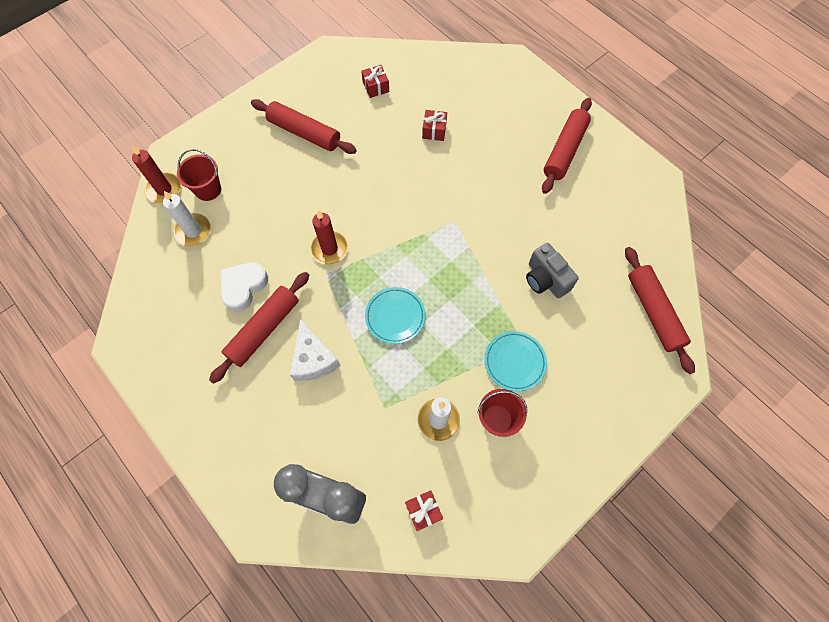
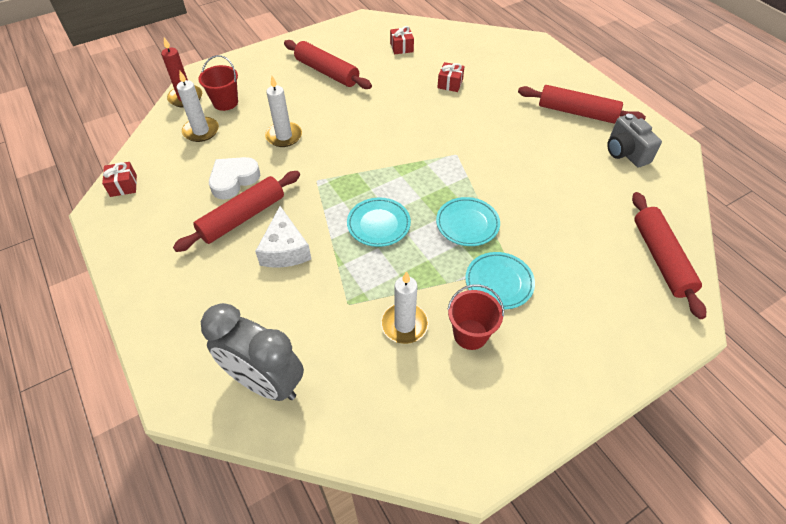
camera: 10 degrees right, 15 degrees down
red candle [310,210,348,264] -> none
red gift [405,490,443,531] -> red gift moved to [102,162,137,197]
grey camera [526,243,579,298] -> grey camera moved to [607,114,662,167]
red rolling pin [542,98,592,194] -> red rolling pin turned 75 degrees clockwise [518,85,646,124]
none -> white candle [265,76,302,147]
none -> turquoise plate [436,197,500,246]

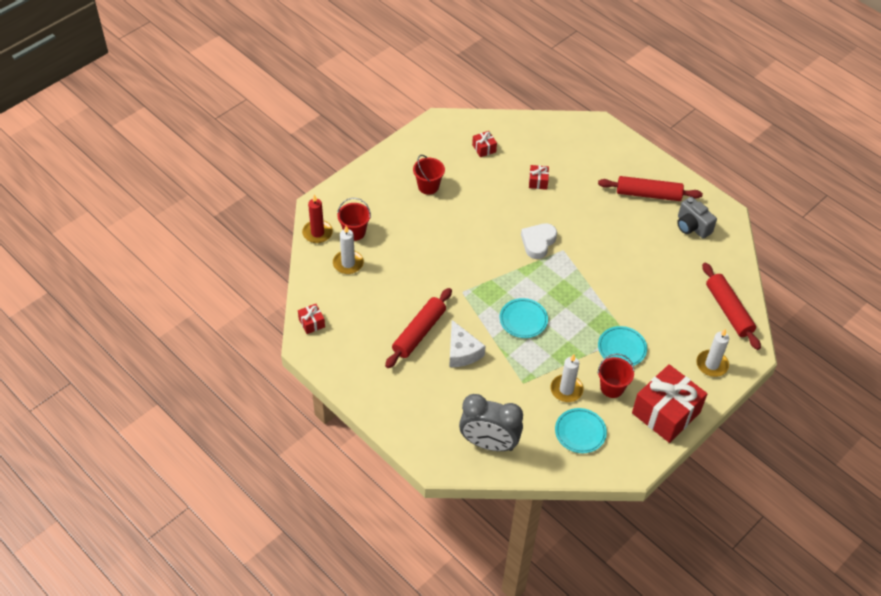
camera: 15 degrees left, 0 degrees up
white heart [209,157,260,200] -> white heart moved to [521,223,557,259]
white candle [265,76,302,147] -> white candle moved to [696,328,729,377]
red rolling pin [284,40,372,89] -> red bucket [413,155,445,195]
turquoise plate [436,197,500,246] -> turquoise plate moved to [555,408,607,453]
none -> red gift [632,364,707,443]

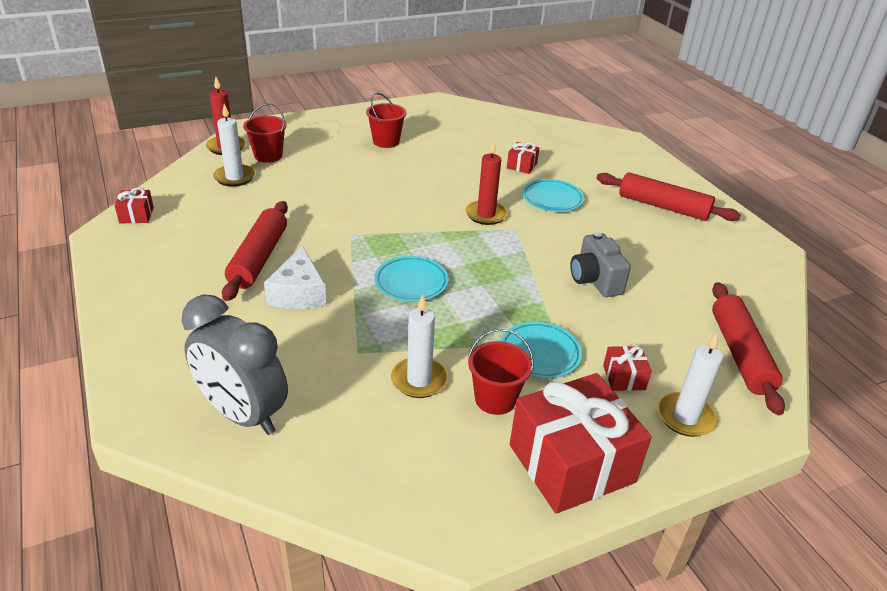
camera: 20 degrees right, 15 degrees down
red rolling pin [385,288,452,368] -> red rolling pin turned 45 degrees counterclockwise [222,201,288,301]
red gift [472,131,497,157] -> red gift moved to [603,346,652,391]
white heart [521,223,557,259] -> red candle [465,140,508,225]
turquoise plate [555,408,607,453] -> turquoise plate moved to [522,179,584,212]
grey camera [677,197,717,239] -> grey camera moved to [570,232,631,297]

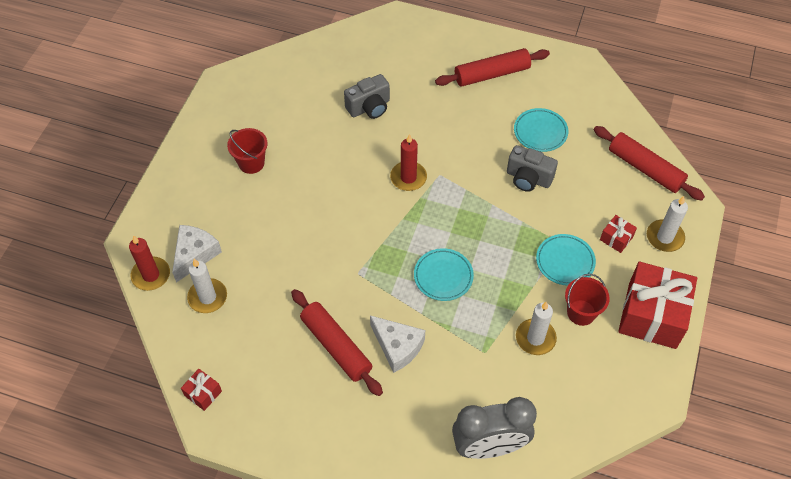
camera: 45 degrees left, 20 degrees up
red bucket [243,103,287,163] -> white cheese [172,225,222,283]
red gift [507,142,539,174] -> grey camera [344,74,390,119]
turquoise plate [522,179,584,212] -> turquoise plate moved to [514,108,568,152]

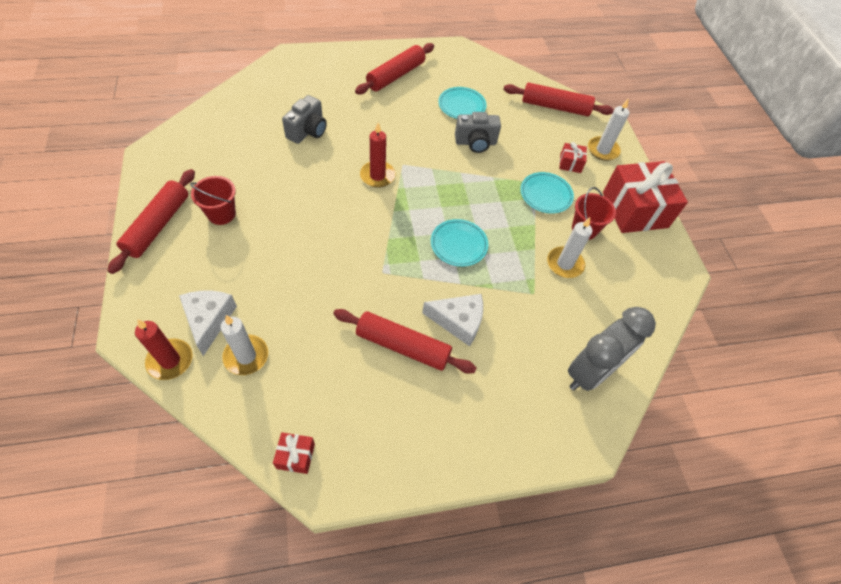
camera: 35 degrees left, 0 degrees up
none -> red rolling pin [107,169,195,274]

